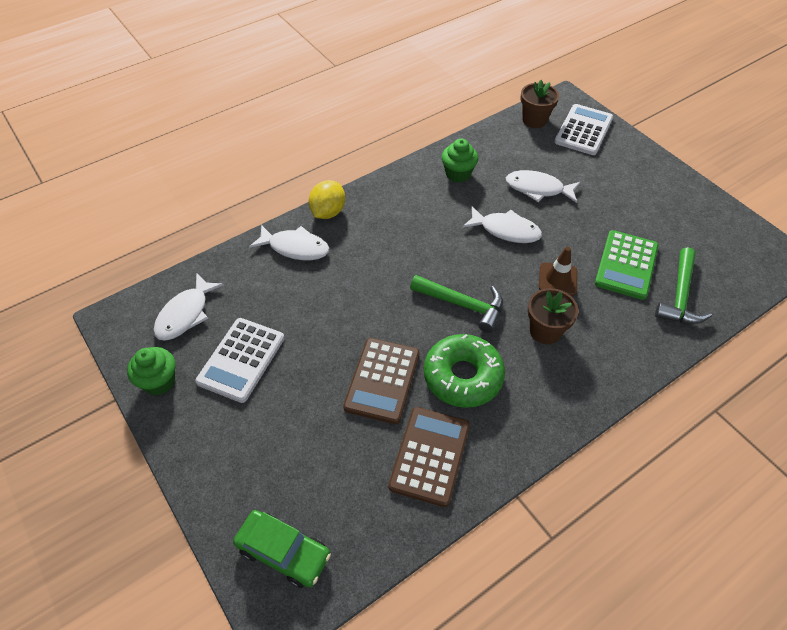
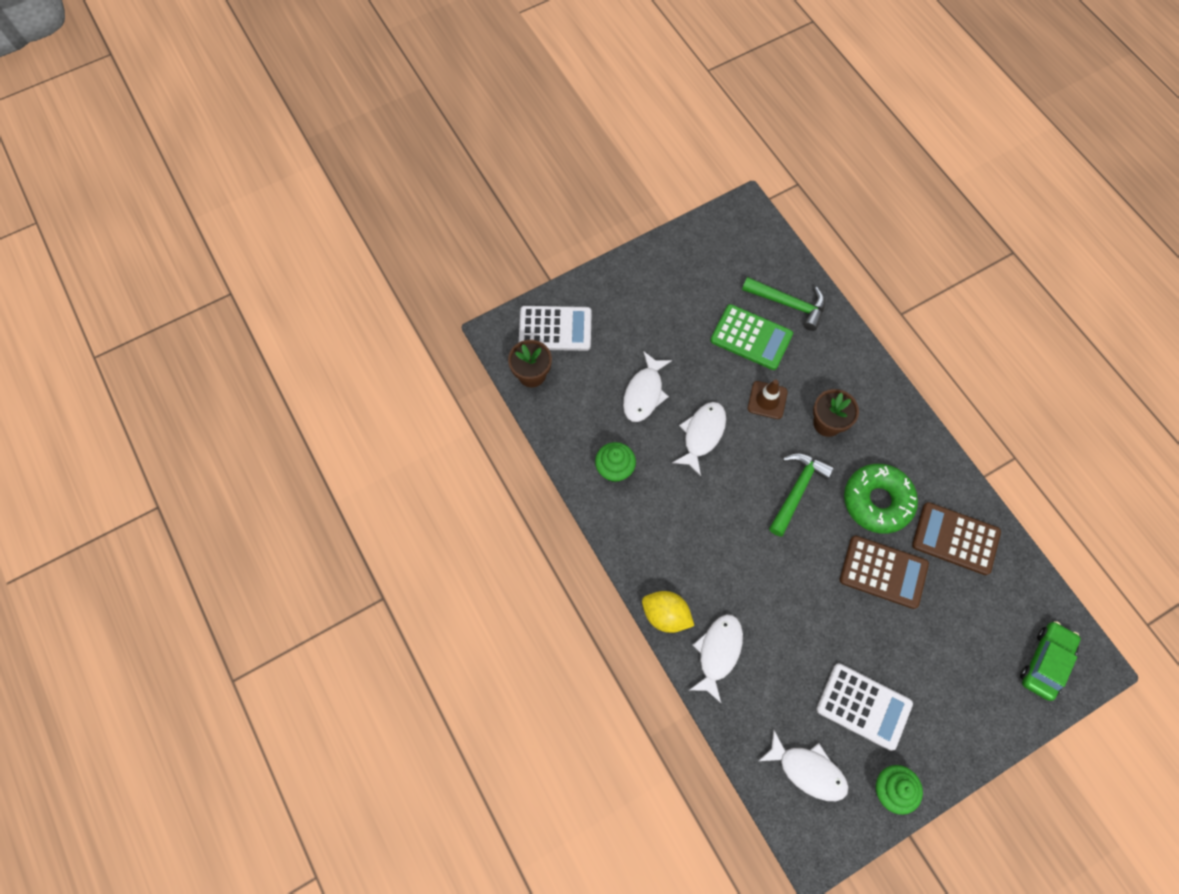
camera: 85 degrees left, 15 degrees up
white calculator [555,104,613,155] -> white calculator turned 150 degrees clockwise [519,306,592,351]

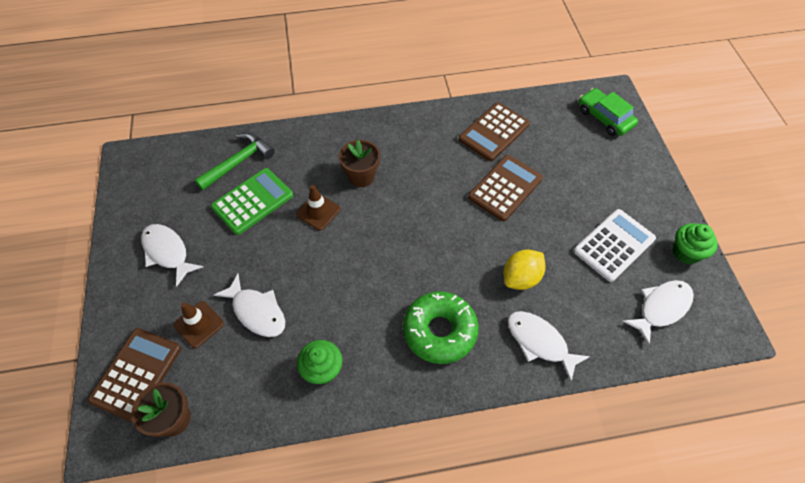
camera: 70 degrees left, 10 degrees down
white calculator [519,306,592,351] -> brown calculator [88,328,181,422]
yellow lemon [642,591,694,633] -> yellow lemon moved to [504,249,545,290]
white fish [672,402,726,476] -> white fish moved to [141,224,203,287]
green hammer [769,453,834,537] -> none
green donut [844,464,918,534] -> green donut moved to [403,291,479,364]
none -> brown traffic cone [174,301,224,348]

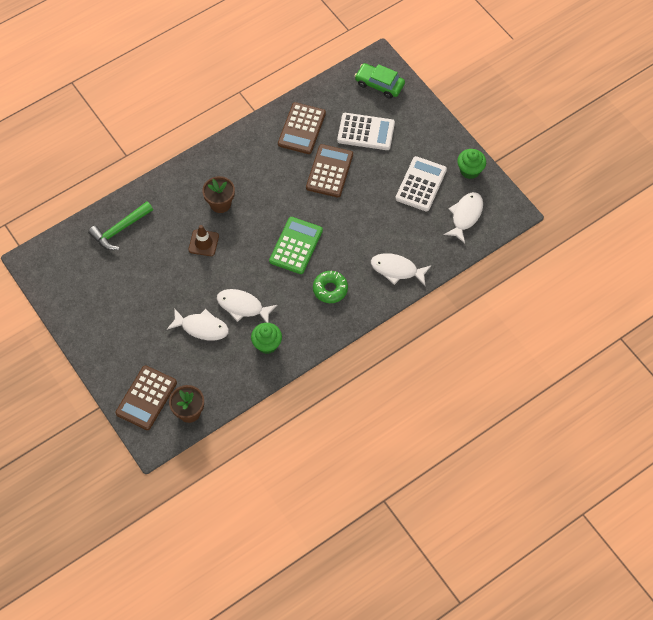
camera: 25 degrees left, 5 degrees up
brown calculator [88,328,181,422] -> brown calculator turned 150 degrees counterclockwise [115,365,177,430]
white fish [141,224,203,287] -> white fish moved to [217,289,277,323]
brown traffic cone [174,301,224,348] -> none
green hammer [194,133,275,191] -> green hammer turned 150 degrees counterclockwise [88,201,153,250]
green calculator [211,168,293,235] -> green calculator moved to [269,217,323,274]
green donut [403,291,479,364] -> green donut [313,271,348,303], size x0.67
yellow lemon [504,249,545,290] -> none
none -> white calculator [337,113,395,150]

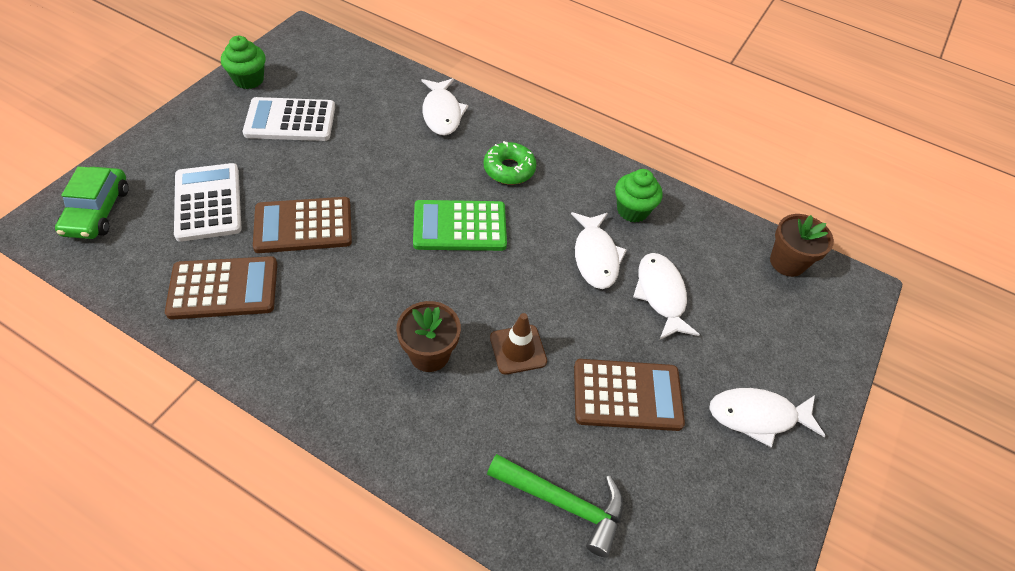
camera: 120 degrees left, 10 degrees down
brown calculator [115,365,177,430] -> brown calculator moved to [574,359,685,431]
white fish [444,192,483,243] -> white fish moved to [709,388,825,447]

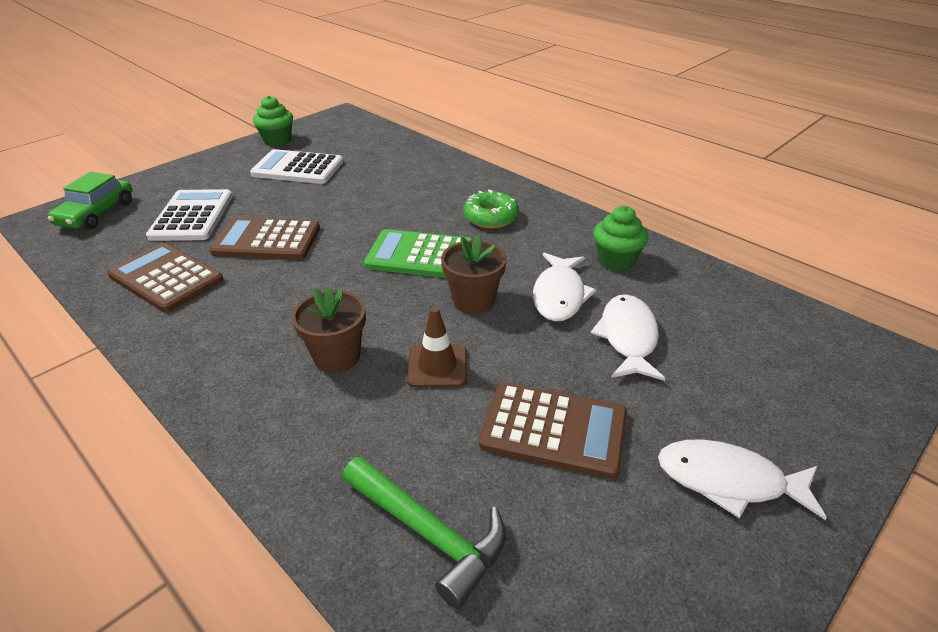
camera: 20 degrees right, 15 degrees down
brown calculator [165,256,277,319] -> brown calculator turned 150 degrees counterclockwise [107,243,224,313]
white fish [421,78,469,136] -> none
brown flower pot [770,214,834,277] -> brown flower pot moved to [441,234,507,314]

